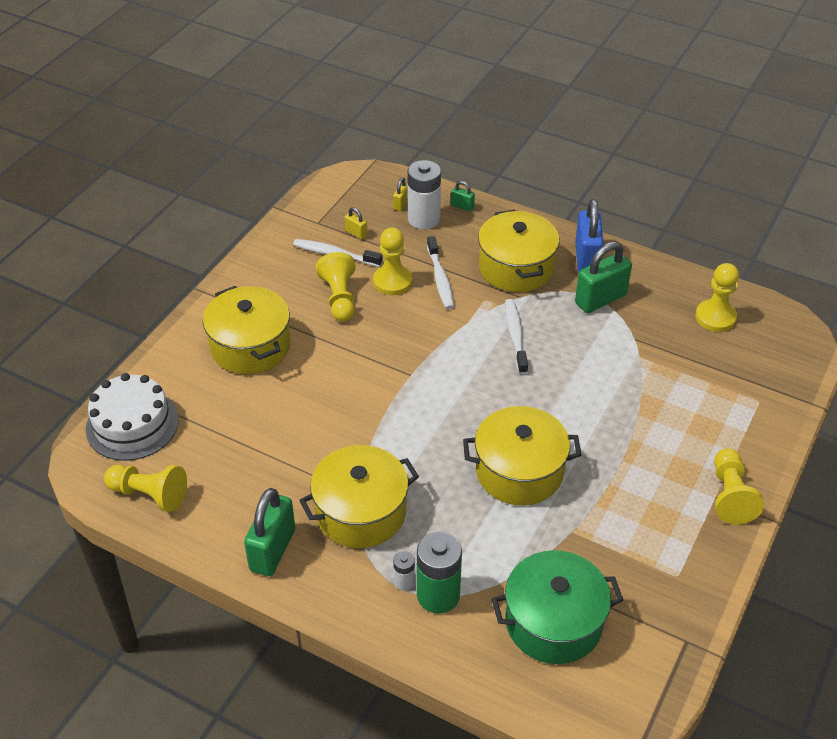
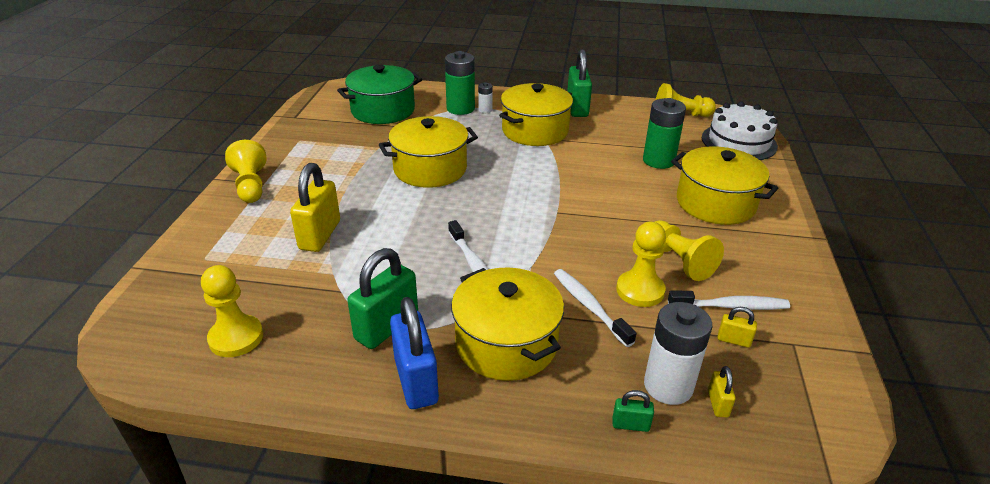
camera: 160 degrees right, 10 degrees down
none -> yellow padlock [290,163,340,252]
none -> green battery [643,98,686,169]

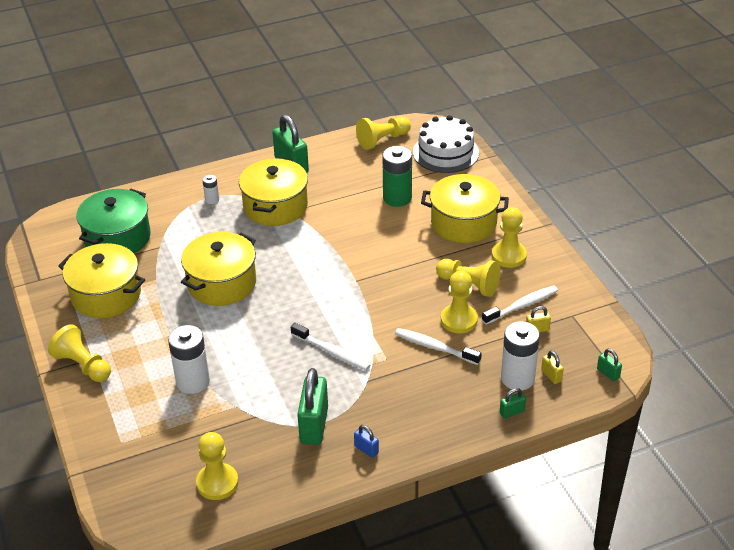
camera: 30 degrees left, 5 degrees up
yellow padlock [290,163,340,252] -> white battery [168,325,210,394]
blue padlock [390,297,439,409] -> blue padlock [354,425,379,458], size x0.46
green battery [445,51,475,115] -> none
yellow pot [451,268,564,381] -> yellow pot moved to [58,243,145,318]
none -> yellow pawn [492,207,527,268]
none -> green padlock [597,349,622,381]

